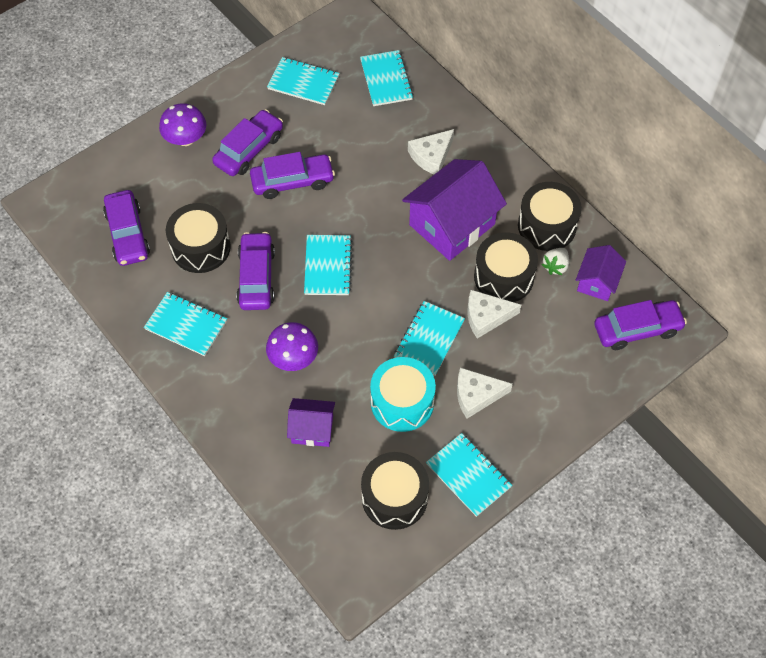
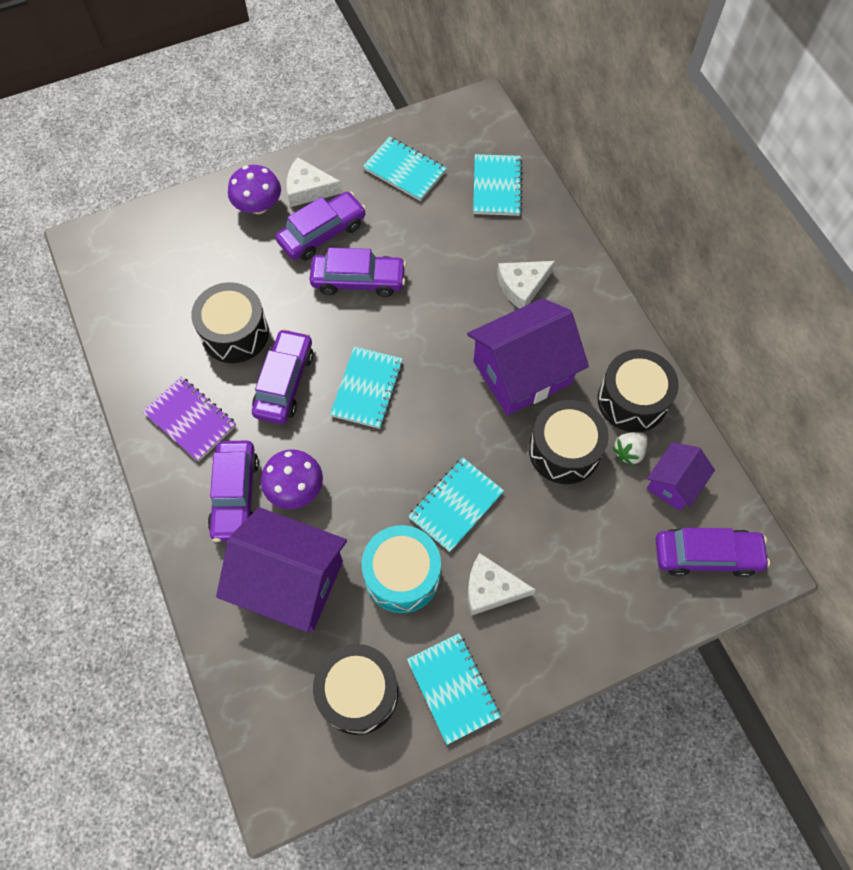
camera: 15 degrees right, 5 degrees up
purple car [103,190,150,266] -> purple car moved to [208,440,259,542]
turquoise notebook [144,292,227,356] -> purple notebook [142,377,236,462]
purple house [287,398,335,447] -> purple house [216,507,347,632], size x1.86
white cheese [467,290,521,339] -> white cheese moved to [286,157,343,207]

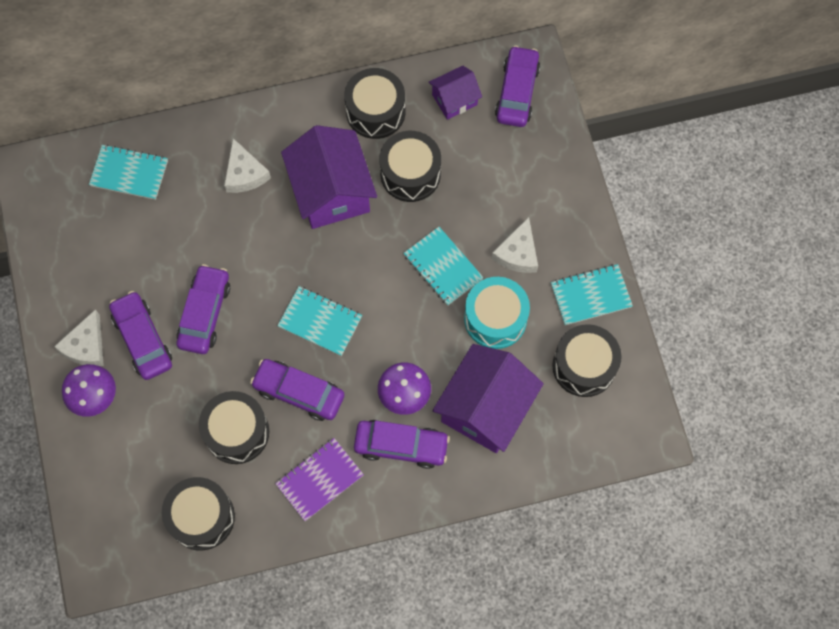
camera: 80 degrees left, 5 degrees up
turquoise notebook [363,137,447,201] -> none
white strawberry [612,432,648,466] -> none
purple house [646,442,715,511] -> purple house turned 75 degrees counterclockwise [429,66,482,120]
none -> black drum [162,477,235,551]

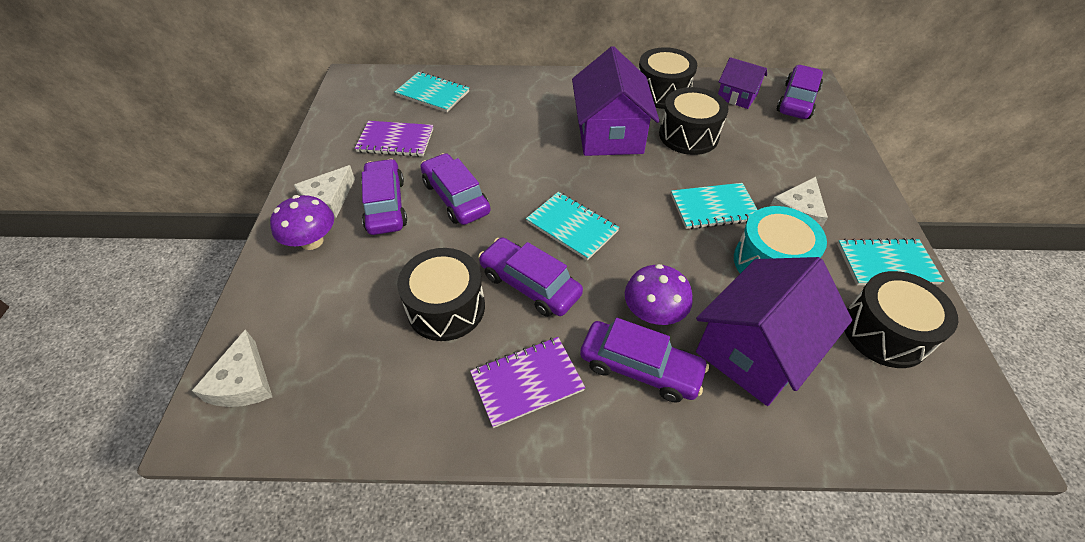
camera: 15 degrees right, 20 degrees down
black drum [162,477,235,551] -> none
purple car [177,264,230,354] -> purple car turned 60 degrees counterclockwise [421,153,491,225]
white cheese [224,138,271,193] -> white cheese moved to [192,329,272,407]
turquoise notebook [404,227,484,306] -> turquoise notebook turned 75 degrees counterclockwise [671,183,758,229]
purple house [429,66,482,120] -> purple house turned 45 degrees clockwise [718,57,767,109]
none -> purple notebook [355,121,433,157]

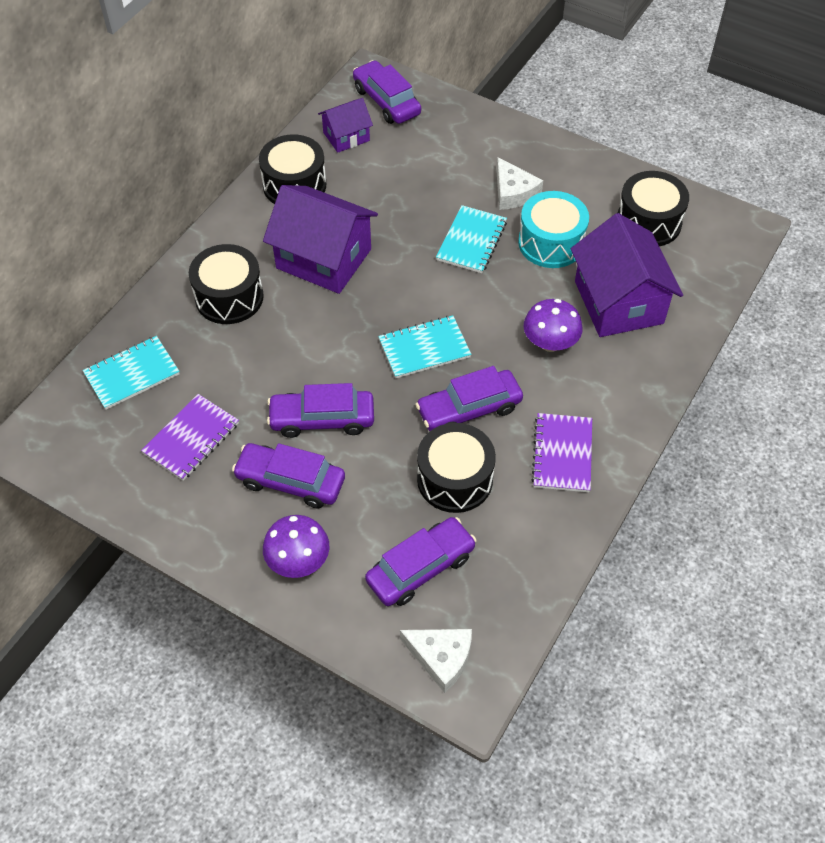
camera: 60 degrees left, 5 degrees up
white cheese [294,165,355,218] -> none
purple car [580,318,709,403] -> purple car moved to [365,517,476,606]
black drum [659,87,729,155] -> black drum moved to [189,244,264,324]
turquoise notebook [837,238,944,285] -> none

